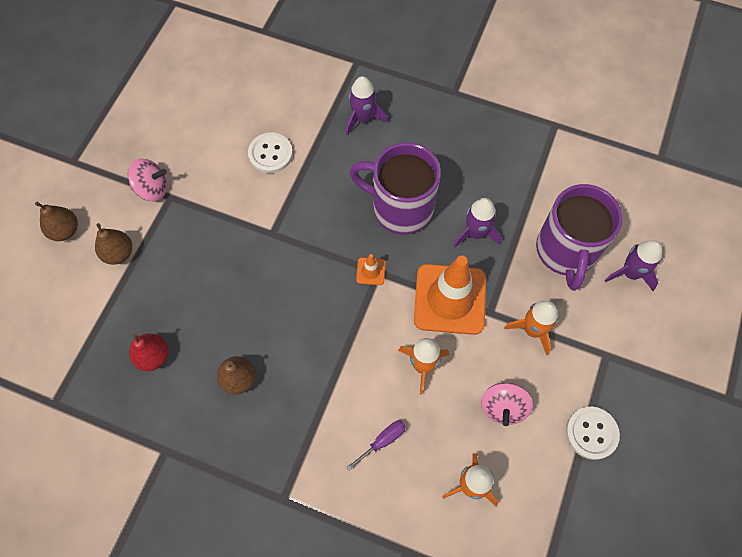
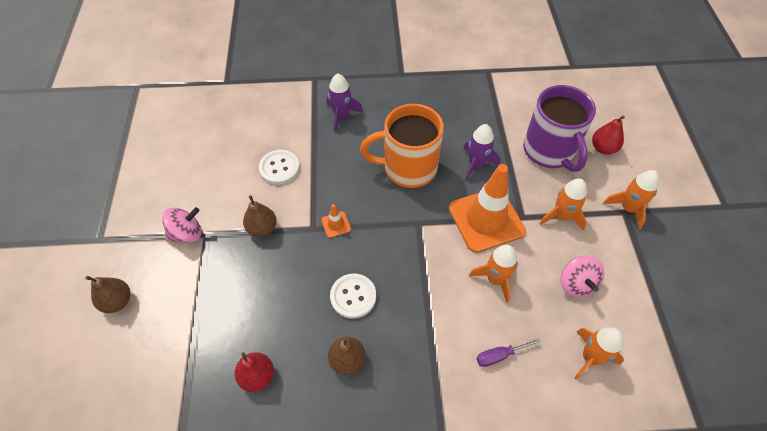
camera: 25 degrees left, 10 degrees down
brown pear [95,223,132,265] -> brown pear moved to [243,195,277,237]
purple screwdriver [346,420,406,471] -> purple screwdriver turned 135 degrees counterclockwise [477,338,540,367]
purple mug [350,143,441,234] -> orange mug [360,104,444,188]
orange traffic cone [356,254,386,285] -> orange traffic cone moved to [321,204,351,238]
white button [566,407,620,460] -> white button moved to [330,274,376,319]
purple rocket [605,240,662,291] -> red pear [592,115,625,154]
none -> orange rocket [603,170,659,229]

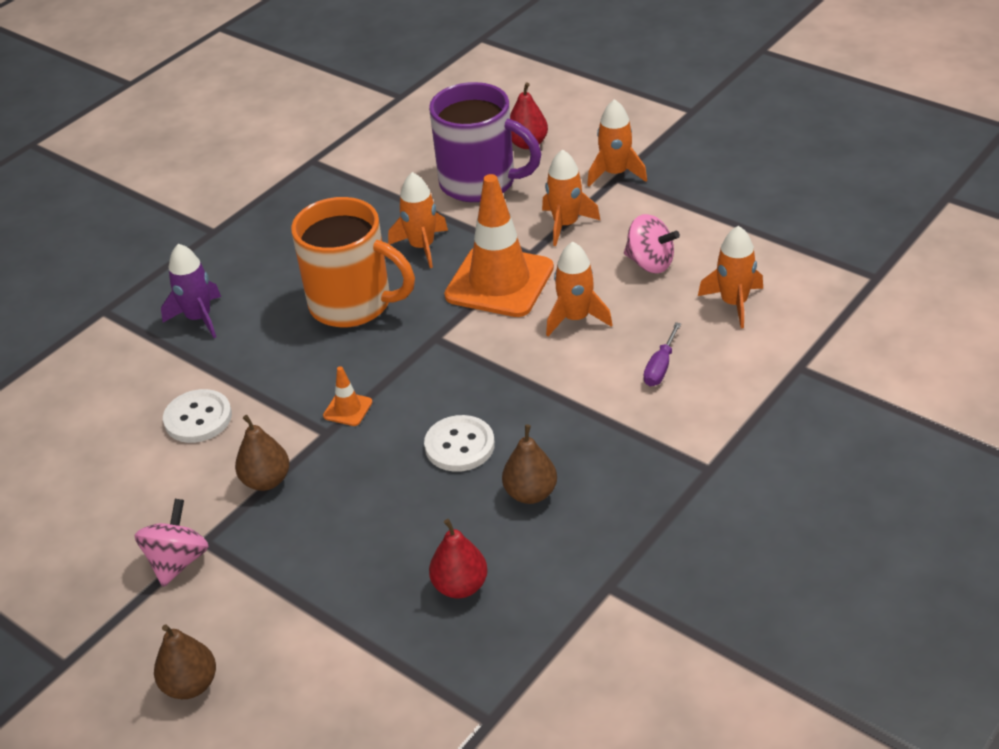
camera: 45 degrees left, 15 degrees down
orange mug [360,104,444,188] -> orange mug turned 105 degrees counterclockwise [291,197,415,327]
purple rocket [463,124,500,181] -> orange rocket [388,172,448,268]

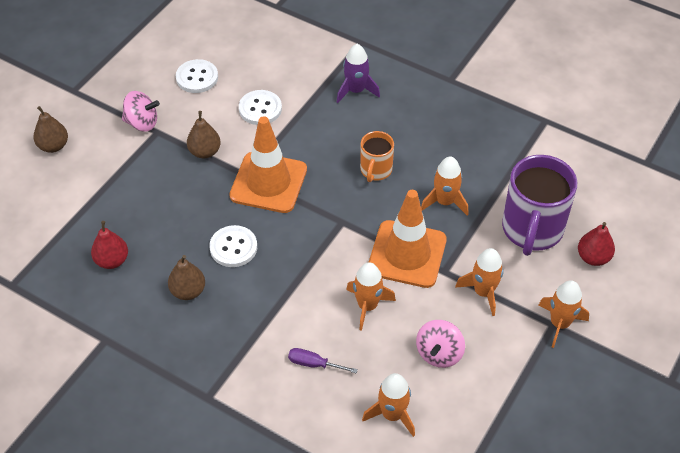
camera: 80 degrees right, 10 degrees up
orange mug [291,197,415,327] -> orange mug [360,131,394,182], size x0.54
orange traffic cone [323,366,372,426] -> orange traffic cone [229,116,307,213], size x2.46
none -> white button [176,59,218,93]

